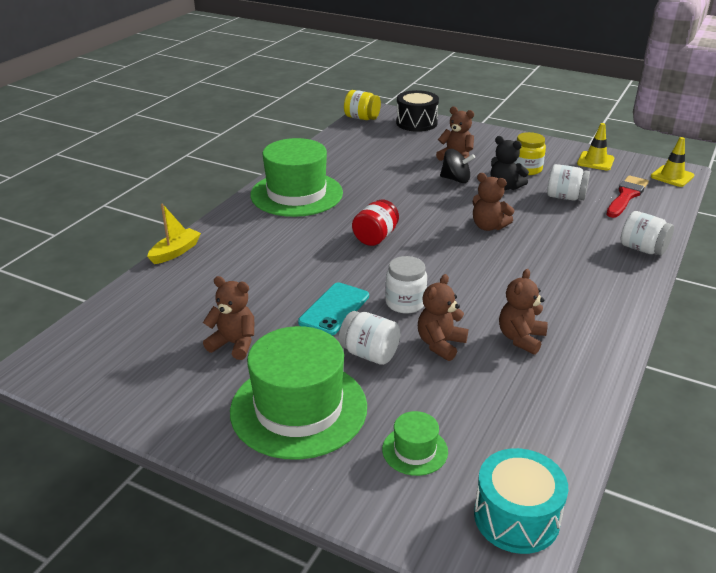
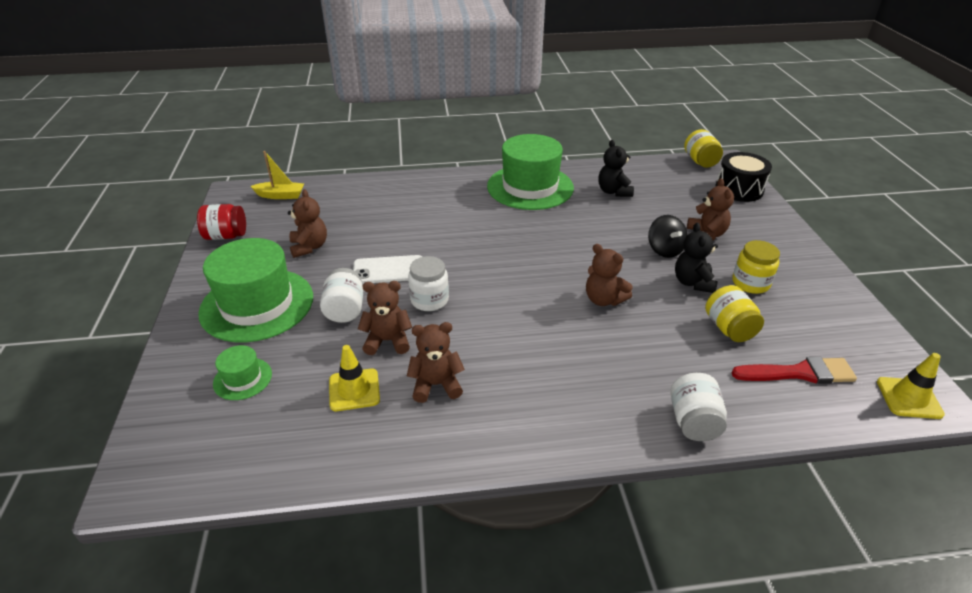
camera: 55 degrees right, 5 degrees up
yellow boat [147,203,201,264] -> yellow boat moved to [250,151,304,199]
turquoise phone [298,282,369,335] -> white phone [353,255,422,284]
red jar [352,200,399,246] -> red jar moved to [197,204,246,240]
brown teddy bear [473,173,514,231] -> brown teddy bear turned 45 degrees counterclockwise [586,244,632,306]
turquoise drum [474,448,568,554] -> none
white jar [547,164,590,201] -> yellow jar [705,285,764,342]
yellow traffic cone [577,123,614,171] -> yellow traffic cone moved to [329,345,380,411]
none -> black teddy bear [598,140,634,197]

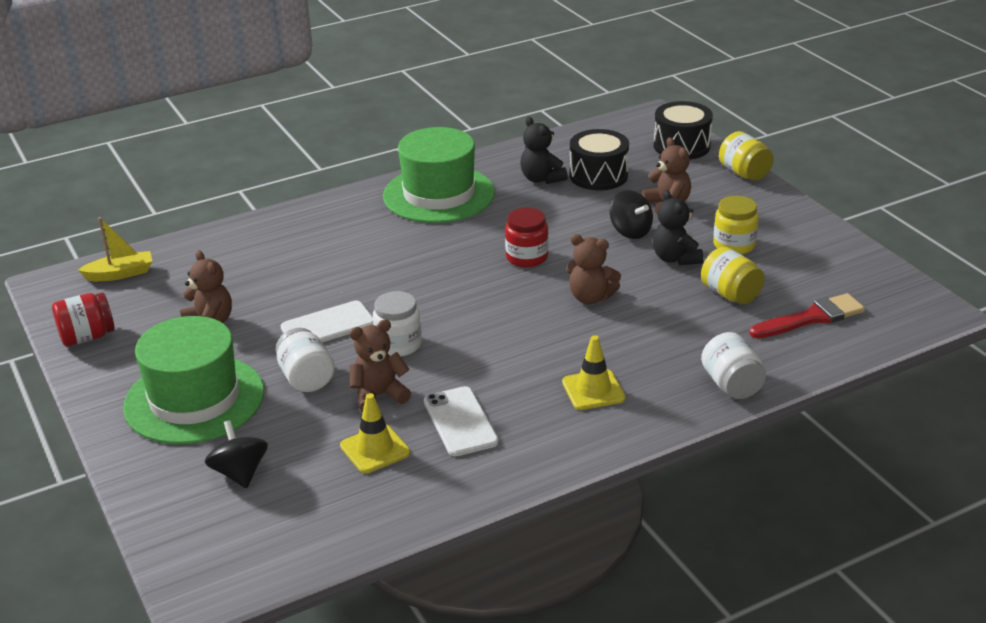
camera: 20 degrees left, 5 degrees down
green hat [213,345,272,400] -> black spinning top [205,420,268,488]
brown teddy bear [407,322,465,403] -> white phone [424,386,499,456]
yellow jar [684,129,723,168] -> yellow jar moved to [719,131,774,181]
yellow traffic cone [877,353,945,419] -> yellow traffic cone moved to [562,335,626,410]
none -> red jar [505,208,548,267]
none -> black drum [570,129,629,190]

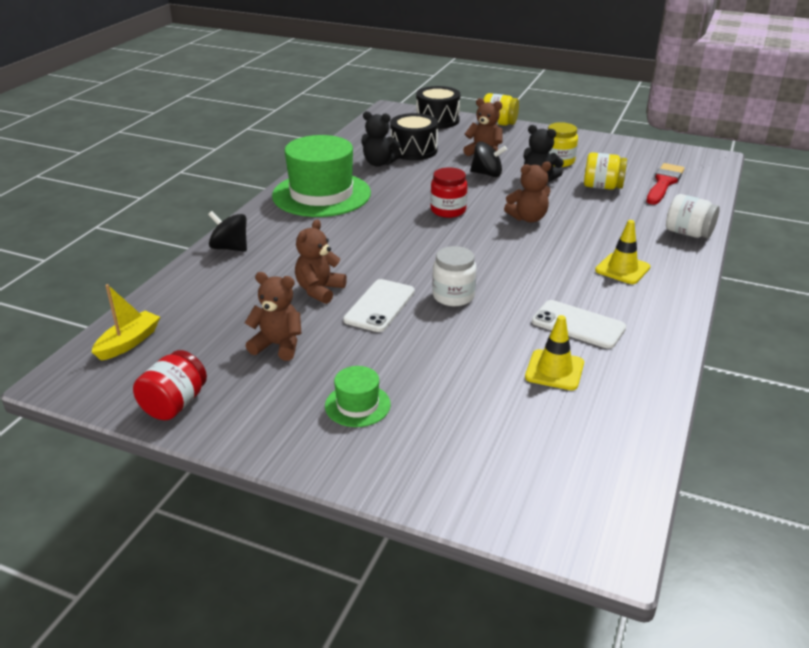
camera: 40 degrees left, 0 degrees up
green hat [123,316,264,444] -> green hat [325,366,391,427], size x0.45
black spinning top [205,420,268,488] -> black spinning top moved to [208,211,247,252]
white jar [276,328,335,392] -> none
brown teddy bear [350,319,411,412] -> brown teddy bear moved to [295,219,347,304]

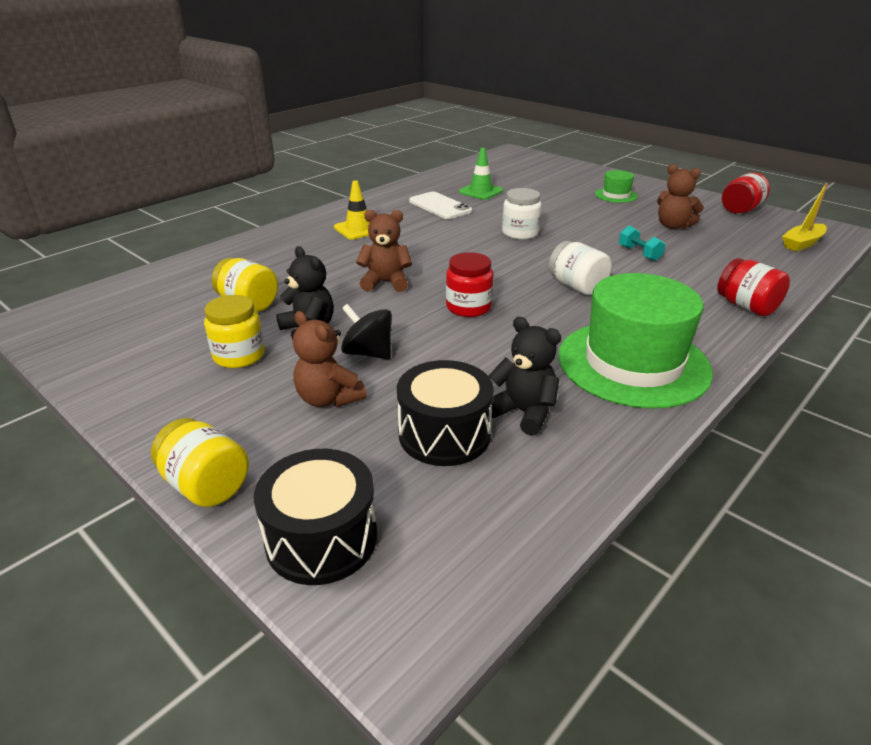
camera: 160 degrees left, 0 degrees up
black spinning top [208,211,247,252] -> red jar [717,258,790,316]
brown teddy bear [295,219,347,304] -> turquoise dumbbell [619,226,666,261]
white phone [343,279,415,332] -> none
yellow traffic cone [525,315,584,390] -> green traffic cone [459,148,503,200]
red brush [647,163,685,205] -> none
white jar [666,194,720,238] -> white jar moved to [549,241,612,295]

